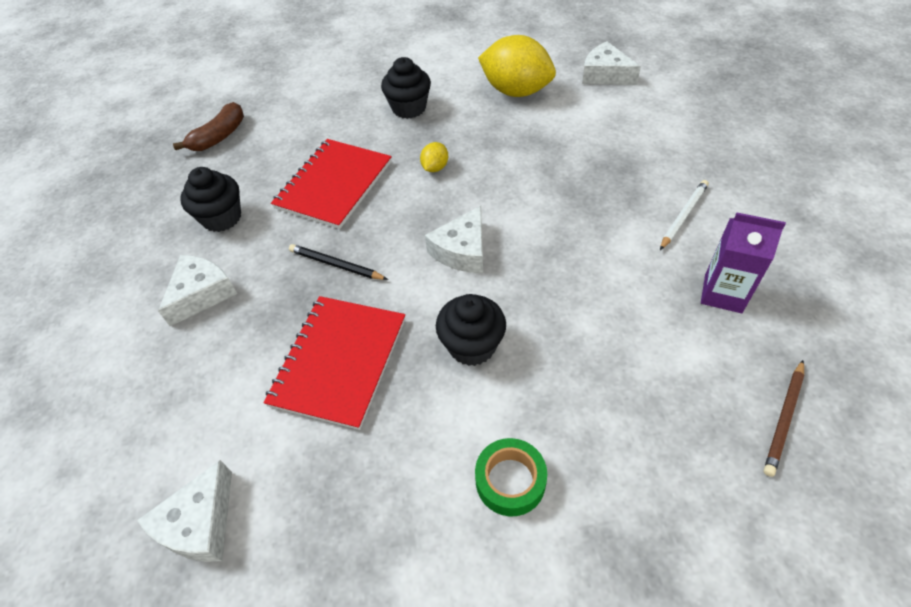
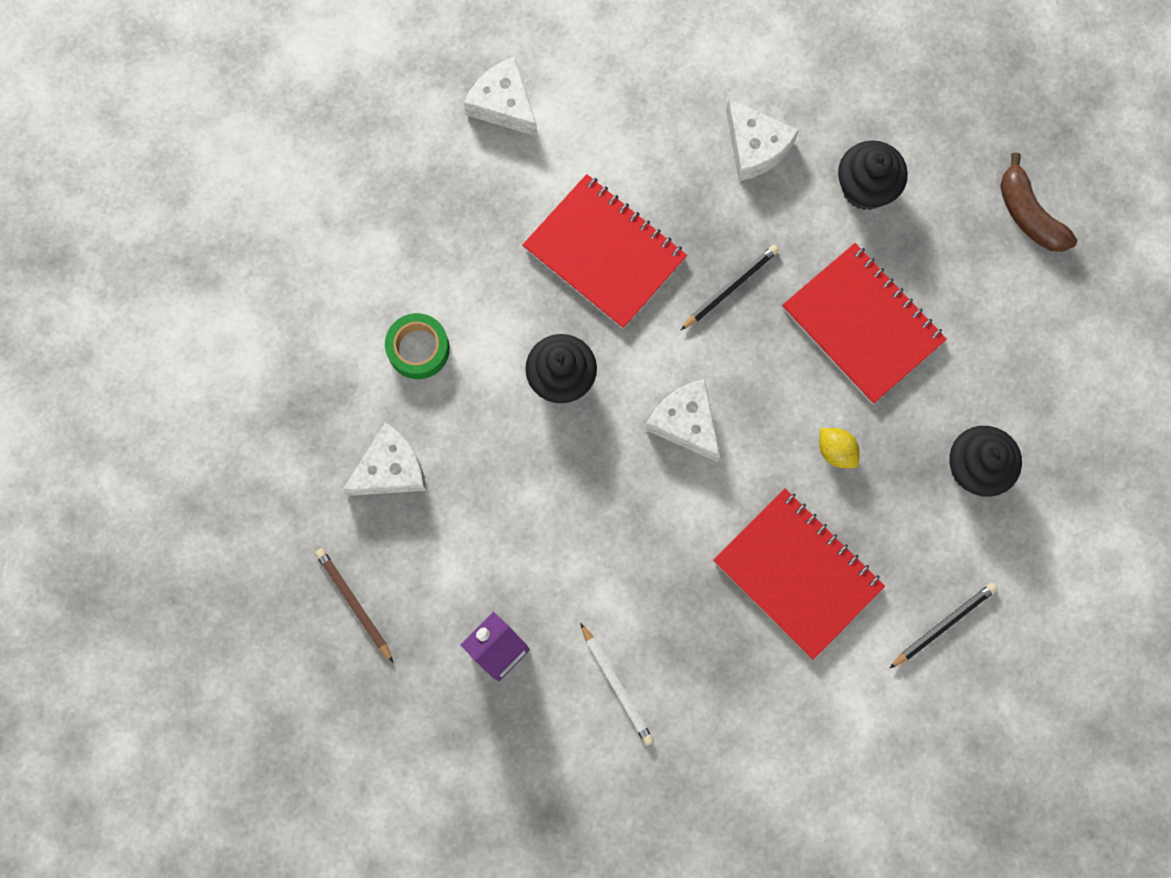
camera: 110 degrees right, 25 degrees up
yellow lemon [478,35,556,97] -> black pencil [889,583,997,669]
white cheese [582,41,641,85] -> white cheese moved to [342,423,426,496]
none -> red notebook [713,489,885,660]

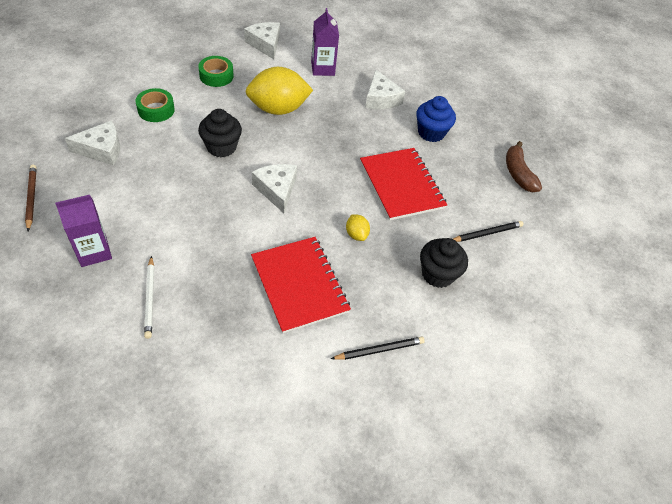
camera: 15 degrees right, 25 degrees down
red notebook [522,174,687,329] -> yellow lemon [246,67,313,115]
black pencil [680,245,779,331] -> black pencil moved to [453,221,523,242]
black cupcake [838,140,908,210] -> blue cupcake [416,96,456,142]
none -> green tape [198,56,234,87]
none -> purple carton [311,8,339,76]

